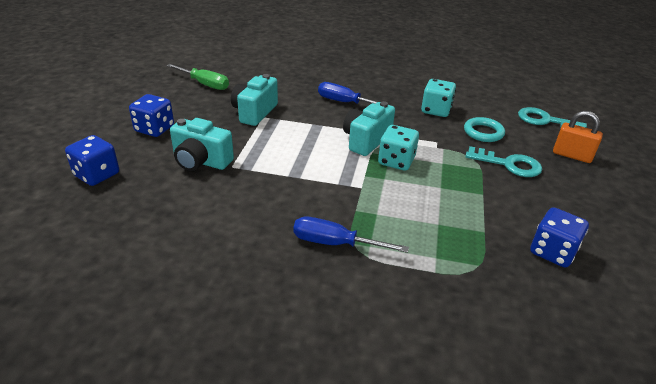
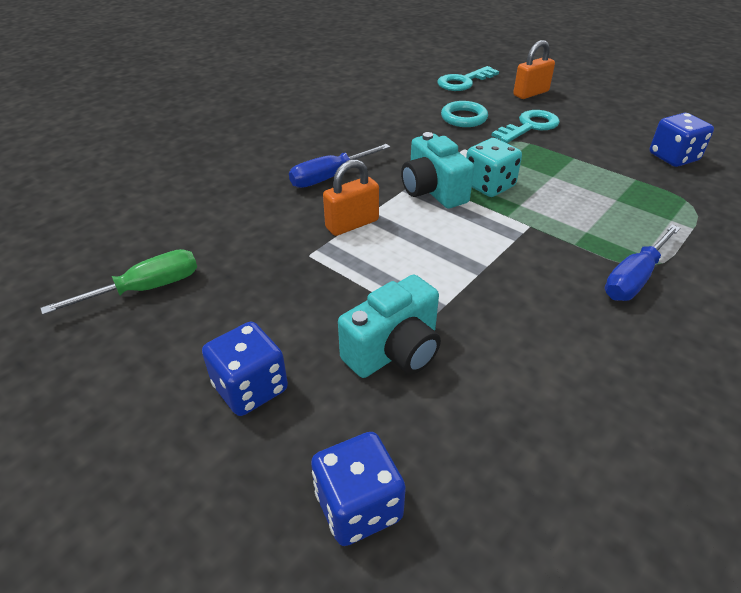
camera: 60 degrees left, 5 degrees up
turquoise camera [231,74,278,126] -> none
turquoise dice [421,79,456,117] -> none
none -> orange padlock [323,159,379,236]

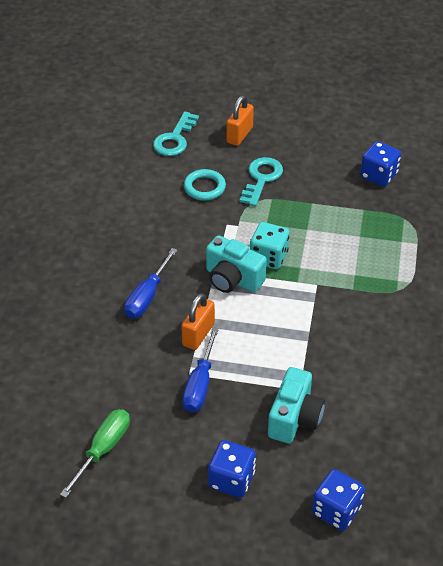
camera: 30 degrees left, 5 degrees up
blue screwdriver [605,225,680,301] -> blue screwdriver moved to [182,327,219,413]

